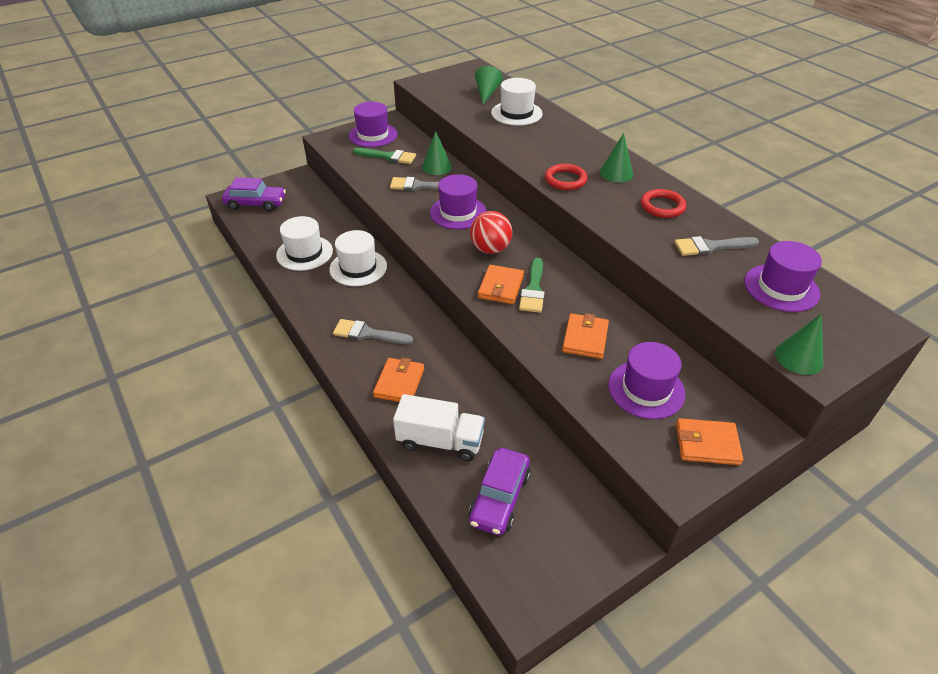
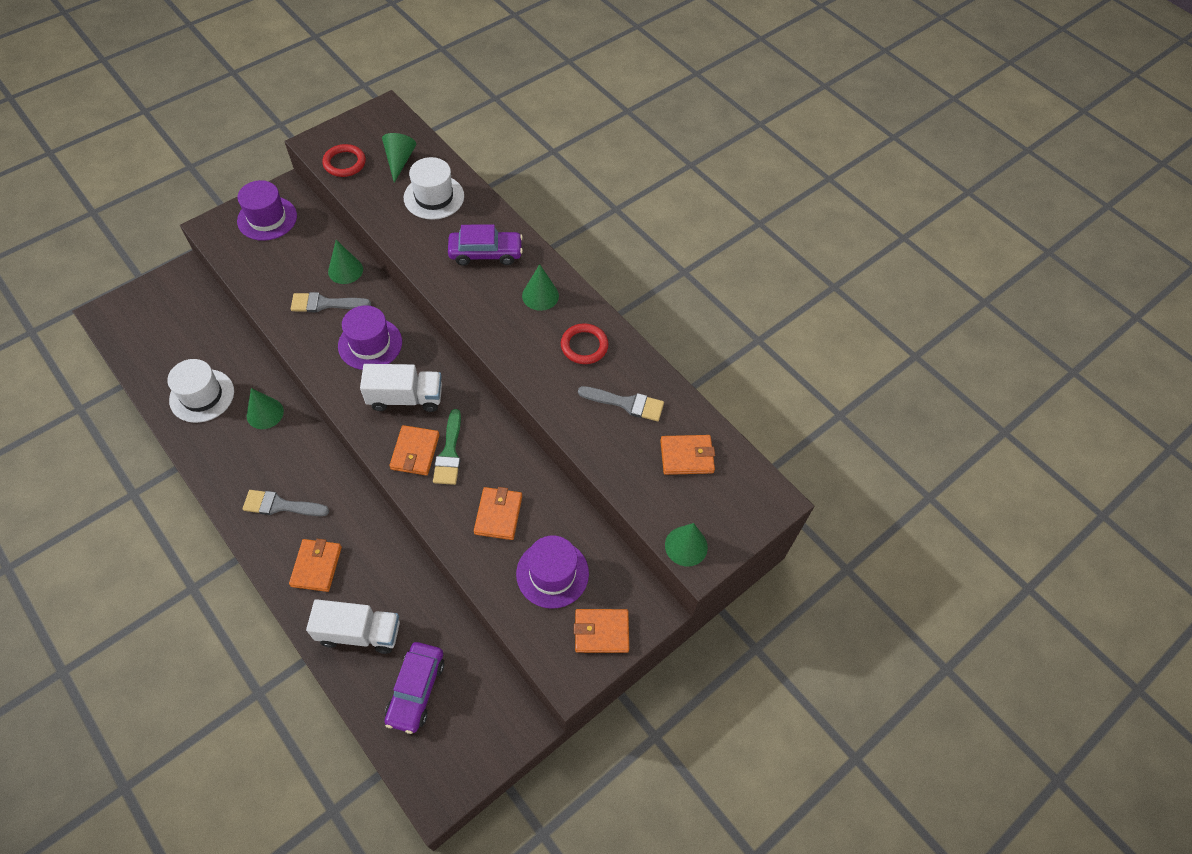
camera: 10 degrees left, 15 degrees up
purple car [222,177,286,212] -> purple car moved to [448,225,523,266]
white hat [329,230,387,286] -> green cone [247,388,284,429]
green brush [353,148,416,164] -> none
red ball [470,211,512,254] -> white truck [360,364,442,412]
red ring [545,164,587,190] -> red ring moved to [322,144,366,177]
grey brush [674,236,759,256] -> grey brush turned 150 degrees counterclockwise [578,386,664,421]
purple hat [744,241,822,312] -> orange wallet [660,435,715,475]

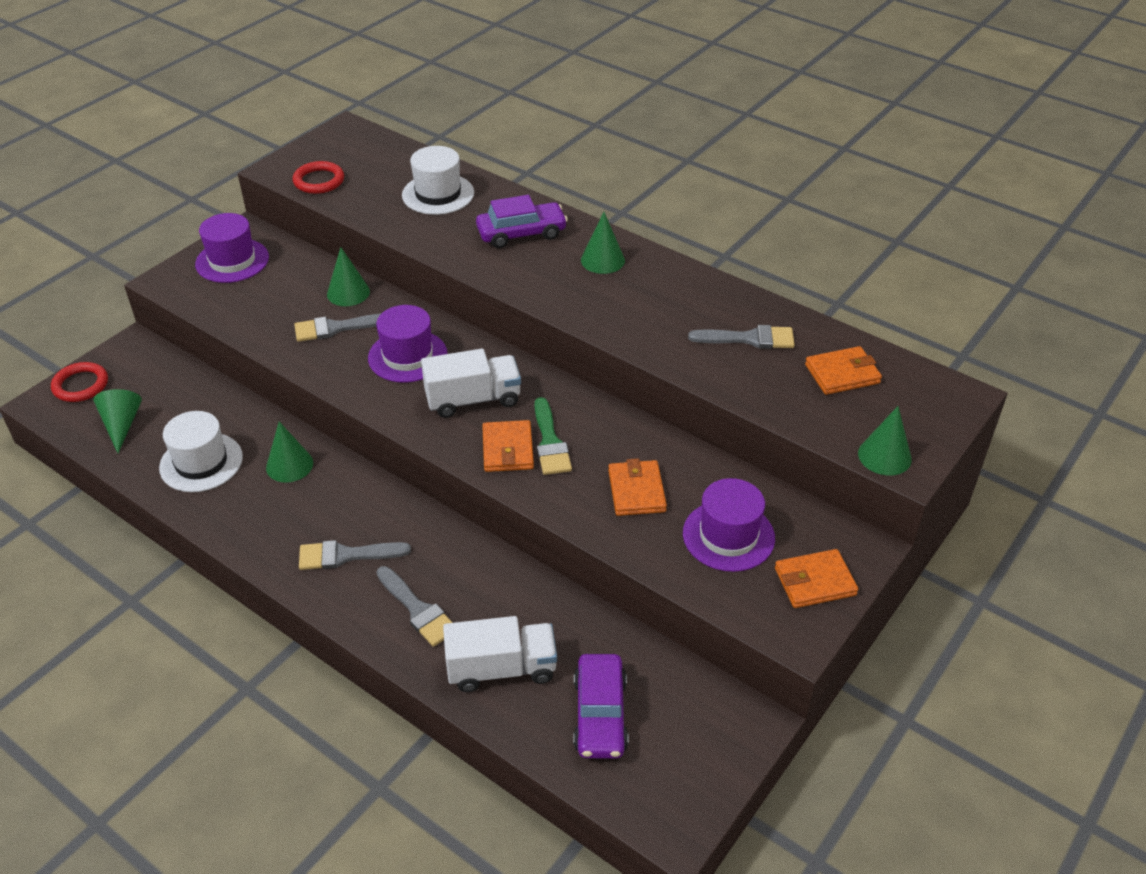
camera: 10 degrees left, 15 degrees down
orange wallet [289,539,342,592] -> grey brush [376,566,453,647]
green cone [382,133,416,183] -> green cone moved to [93,389,142,453]
red ring [561,323,609,364] -> red ring moved to [51,362,108,402]

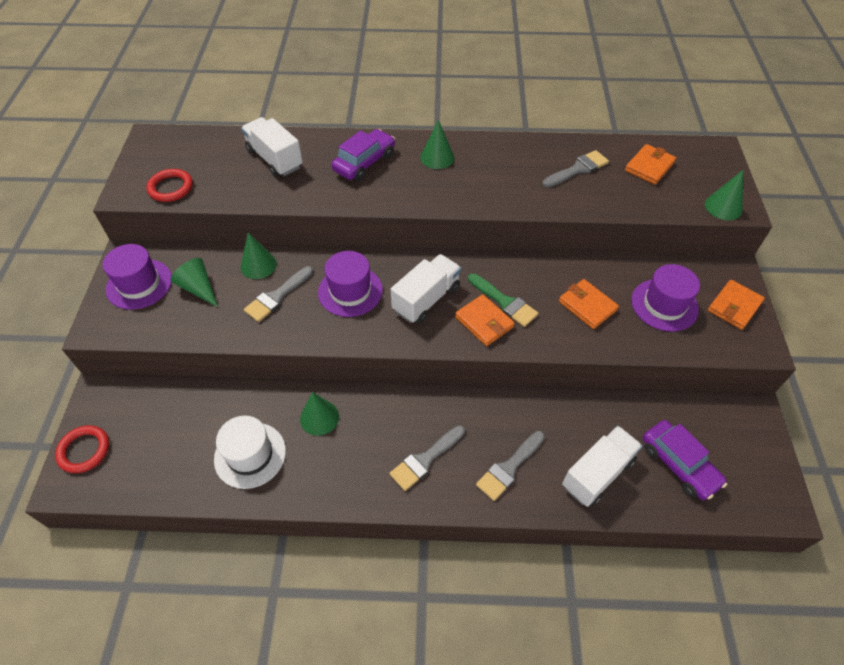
camera: 35 degrees left, 10 degrees up
green cone [93,389,142,453] -> green cone moved to [171,258,218,307]
grey brush [376,566,453,647] -> grey brush turned 120 degrees clockwise [476,431,545,501]
white hat [402,146,474,215] -> white truck [241,117,303,177]

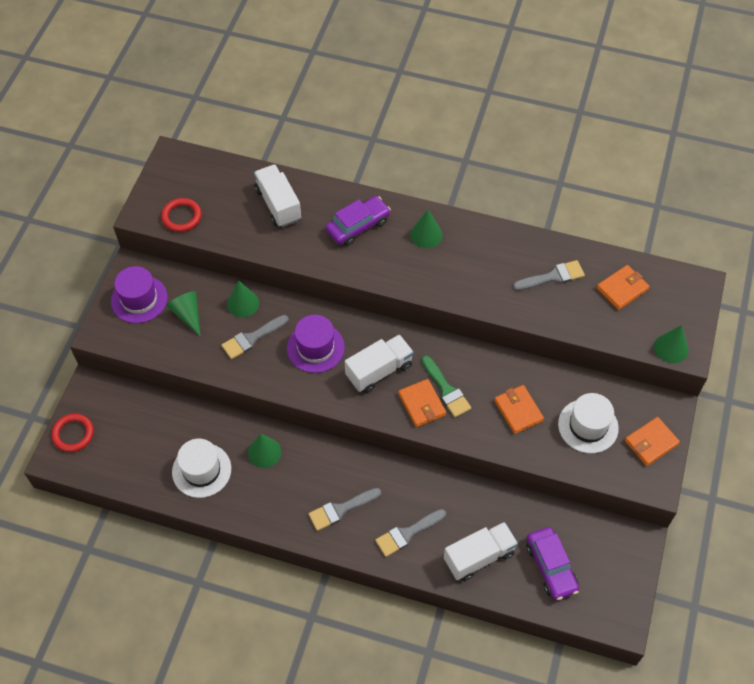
camera: 15 degrees right, 5 degrees up
purple hat [631,264,700,332] -> white hat [558,393,619,453]

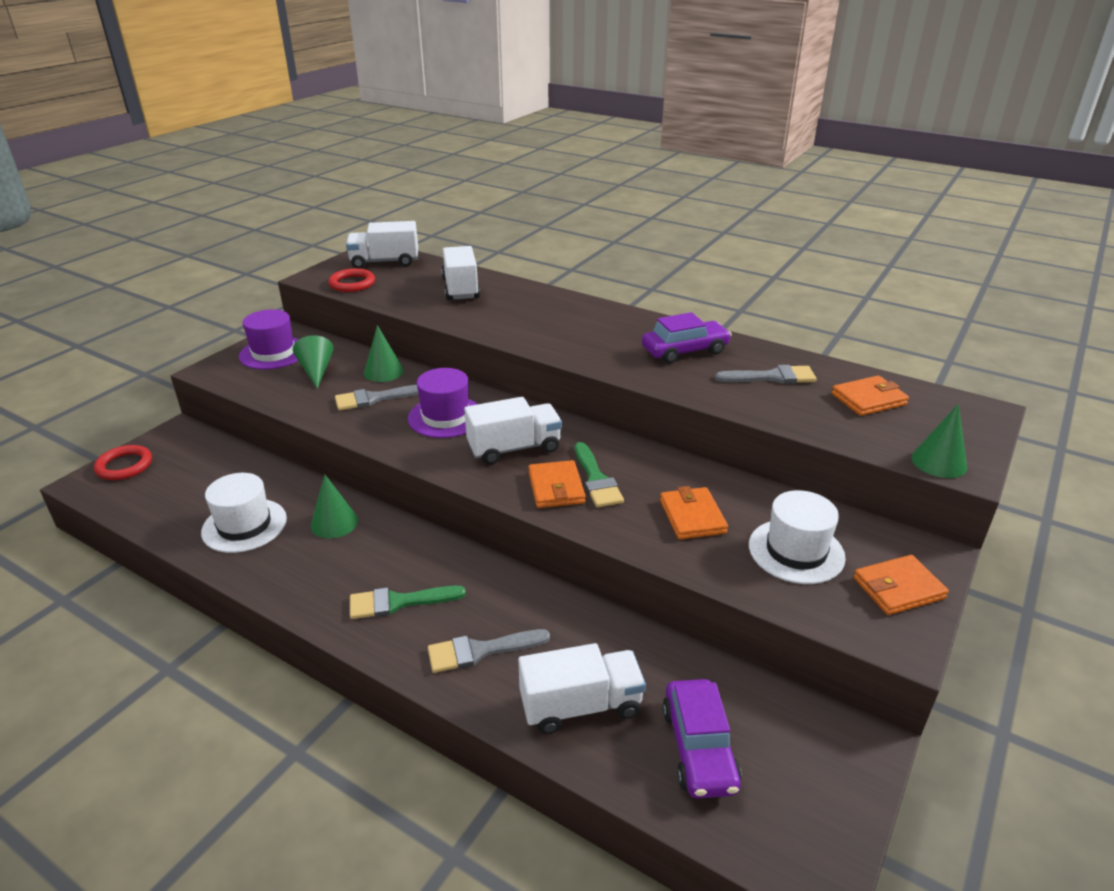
camera: 15 degrees right, 25 degrees down
grey brush [309,488,381,531] -> green brush [350,586,466,619]
purple car [325,196,391,246] -> purple car moved to [642,312,732,364]
green cone [410,210,443,248] -> none
none -> white truck [346,221,418,269]

